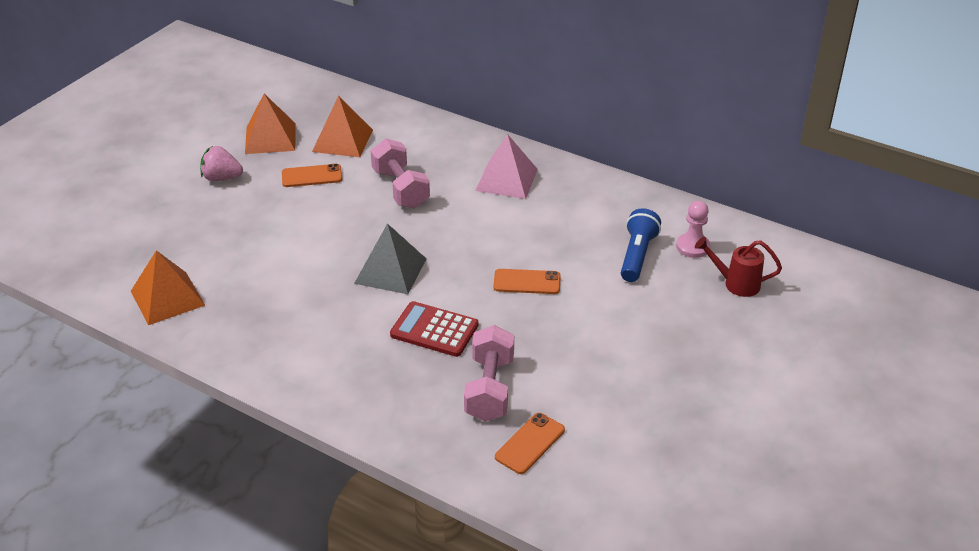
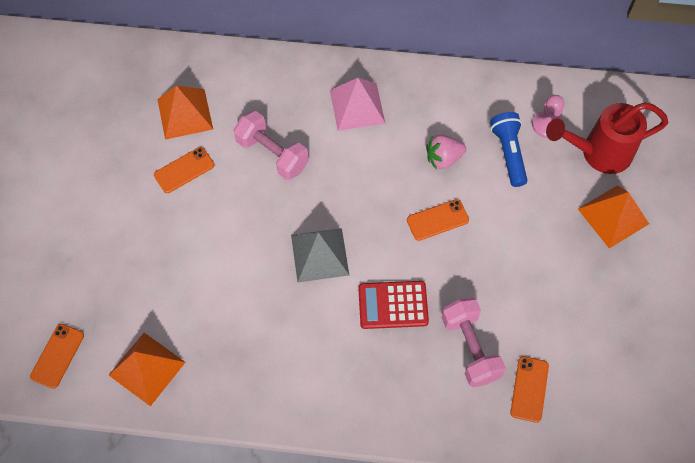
camera: 25 degrees left, 25 degrees up
pink strawberry [200,146,243,181] -> pink strawberry moved to [426,134,466,170]
orange pyramid [245,94,296,154] -> orange pyramid moved to [578,185,649,248]
red watering can [695,237,782,297] -> red watering can [546,102,668,174], size x1.69
none -> orange phone [30,324,84,389]

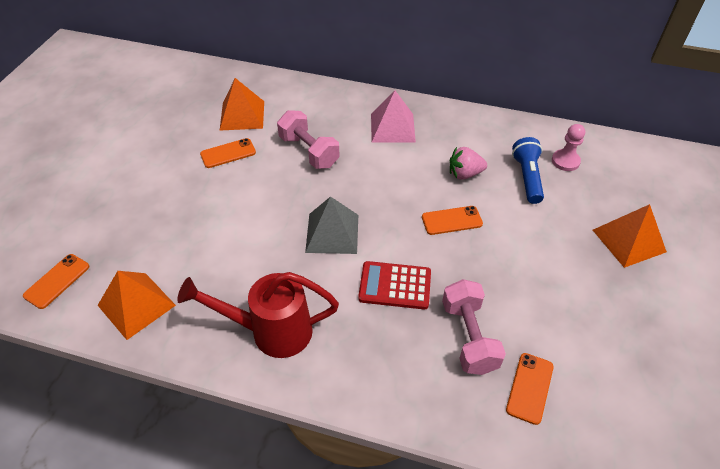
camera: 10 degrees right, 15 degrees down
red watering can [546,102,668,174] -> red watering can moved to [177,272,339,358]

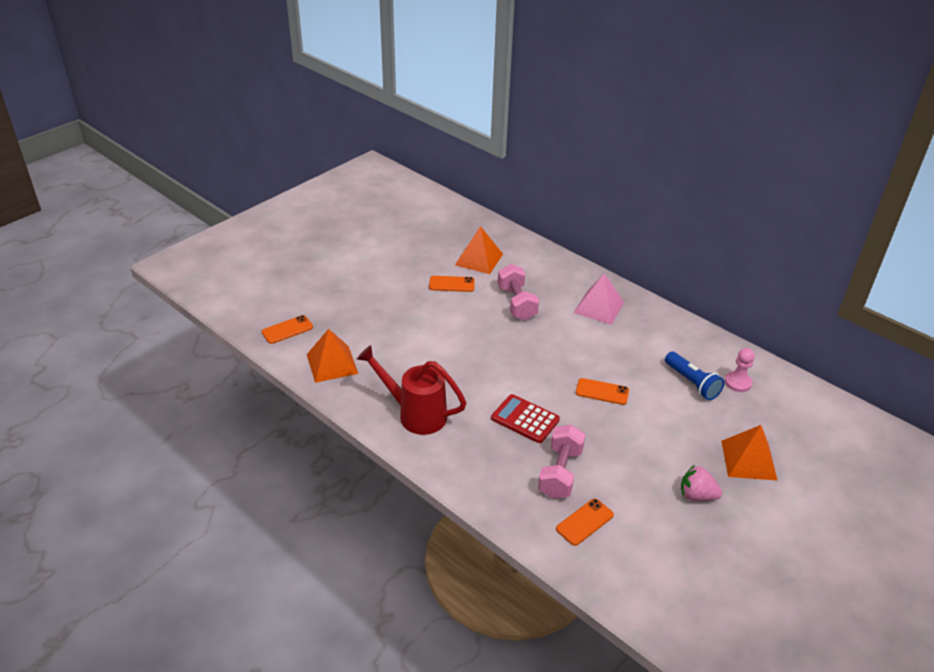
camera: 25 degrees right, 10 degrees down
grey pyramid [305,196,358,254] -> none
pink strawberry [450,147,487,180] -> pink strawberry moved to [681,465,722,501]
blue flashlight [512,137,544,204] -> blue flashlight turned 120 degrees clockwise [665,352,725,400]

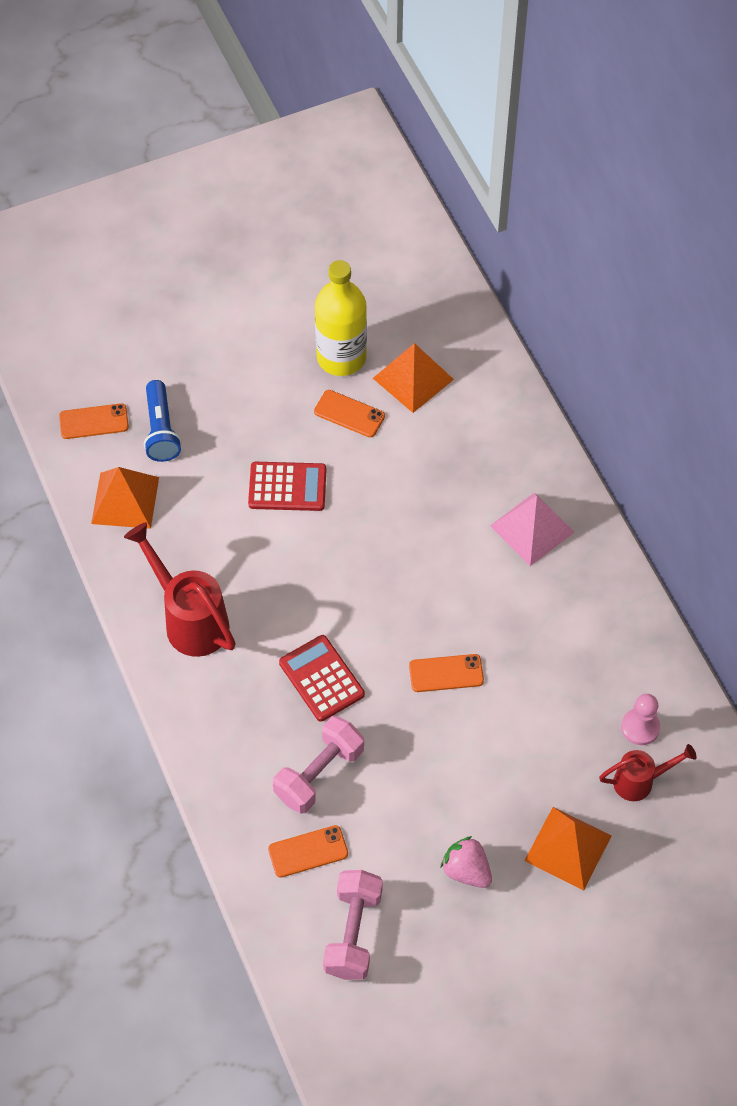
camera: 25 degrees right, 20 degrees up
pink dumbbell [498,264,539,320] -> pink dumbbell moved to [323,870,383,980]
orange phone [576,378,629,405] -> orange phone turned 45 degrees counterclockwise [409,654,484,692]
blue flashlight [665,352,725,400] -> blue flashlight moved to [144,380,181,462]
none -> red calculator [248,462,326,511]
none -> yellow bottle [315,260,367,376]
none -> red watering can [599,744,697,801]

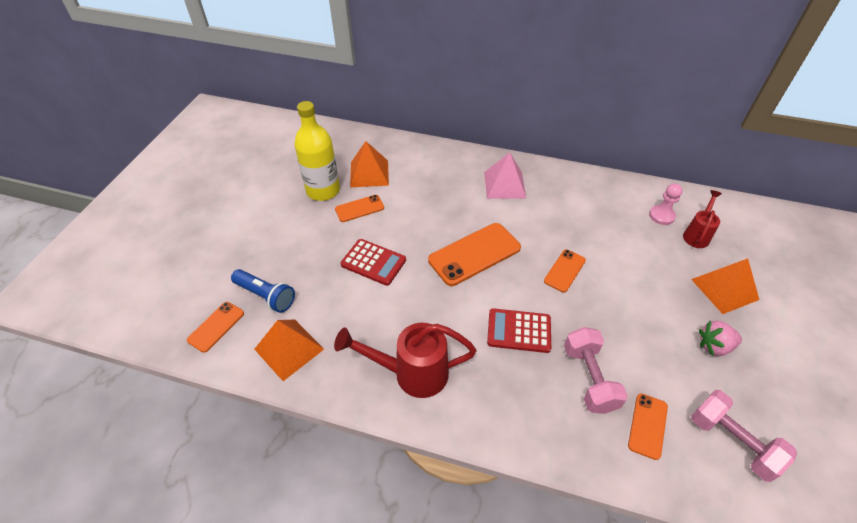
camera: 50 degrees left, 10 degrees down
red calculator [248,462,326,511] -> red calculator turned 75 degrees clockwise [341,239,406,286]
none -> orange phone [428,223,521,286]

